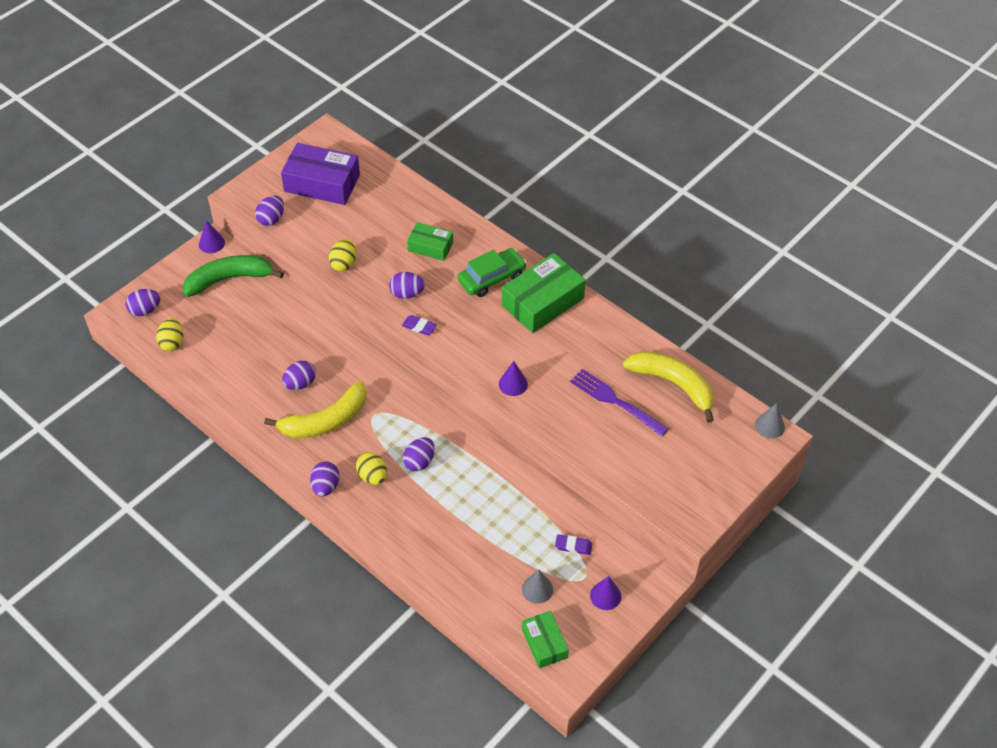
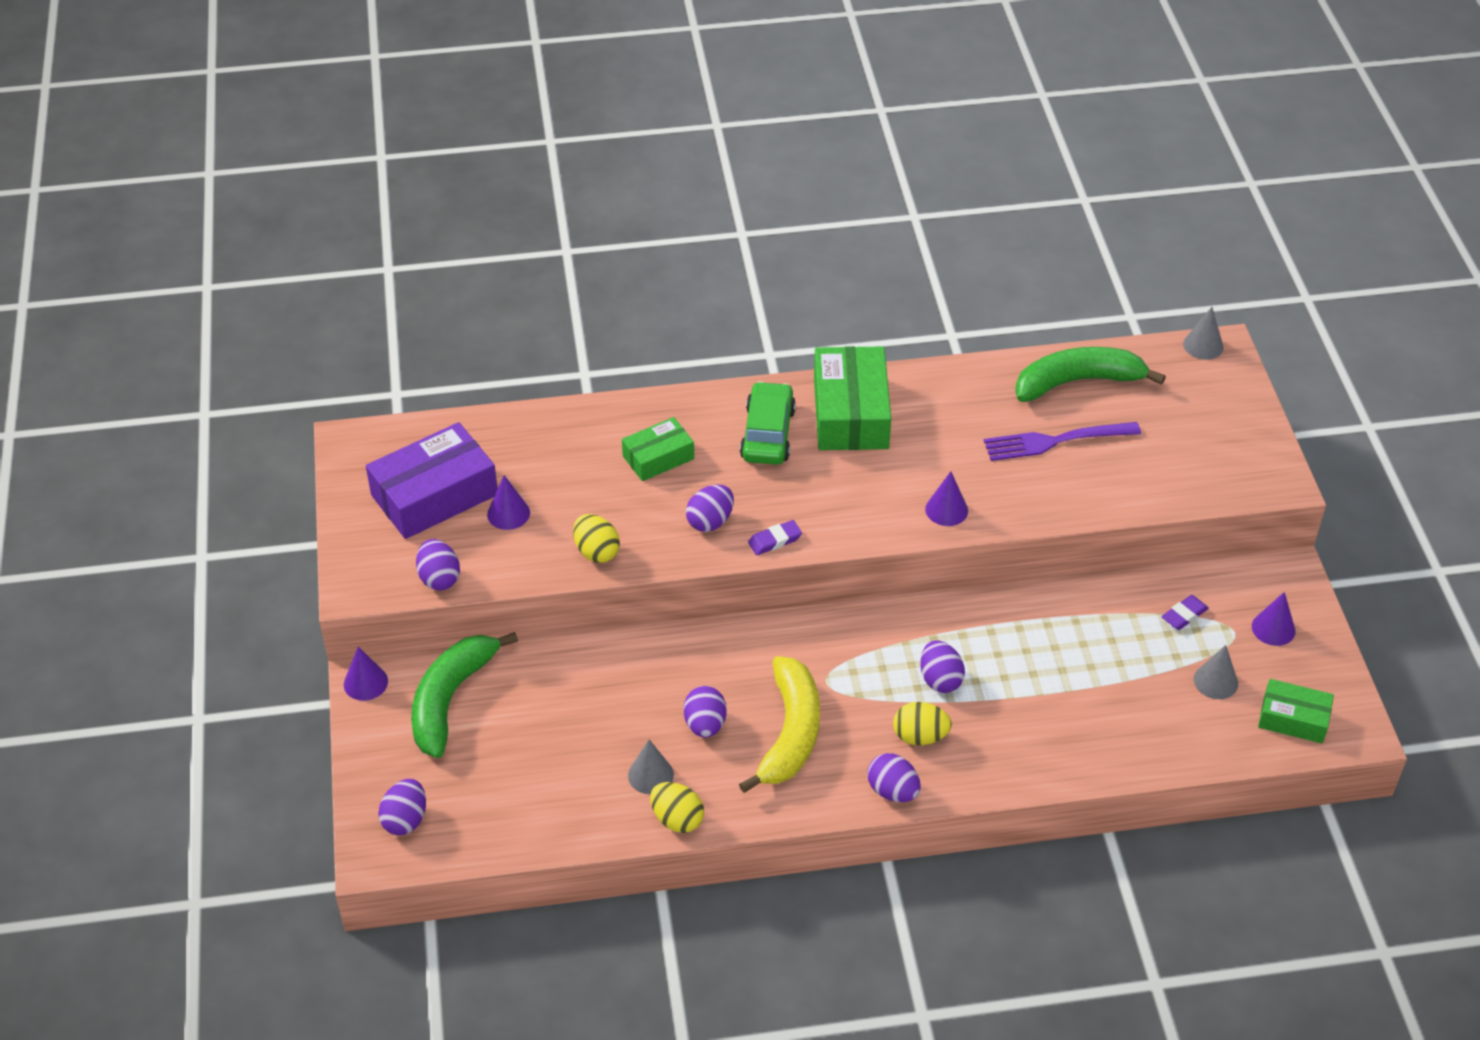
camera: 50 degrees left, 5 degrees down
yellow egg [156,318,184,351] -> yellow egg moved to [650,782,704,833]
yellow banana [623,351,714,423] -> green banana [1015,347,1166,402]
none -> purple cone [487,475,530,530]
none -> grey cone [628,740,674,794]

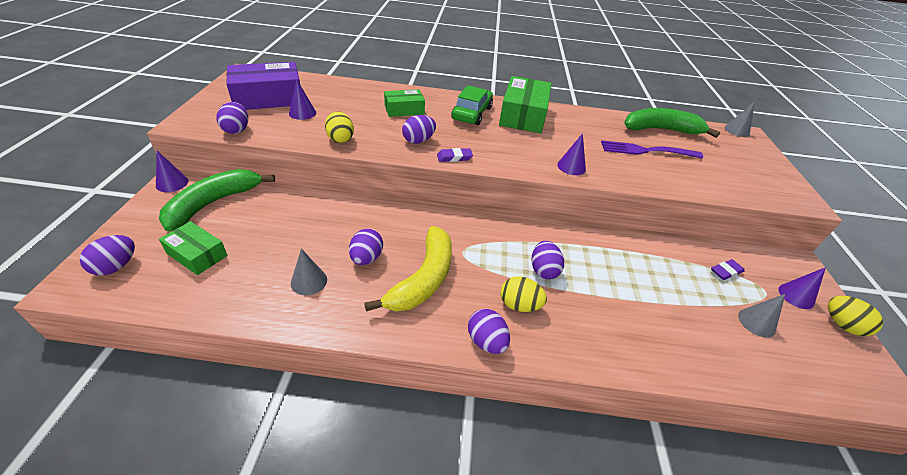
camera: 10 degrees right, 5 degrees down
yellow egg [650,782,704,833] -> yellow egg moved to [828,296,883,336]
green box [1258,679,1334,743] -> green box moved to [159,221,228,275]

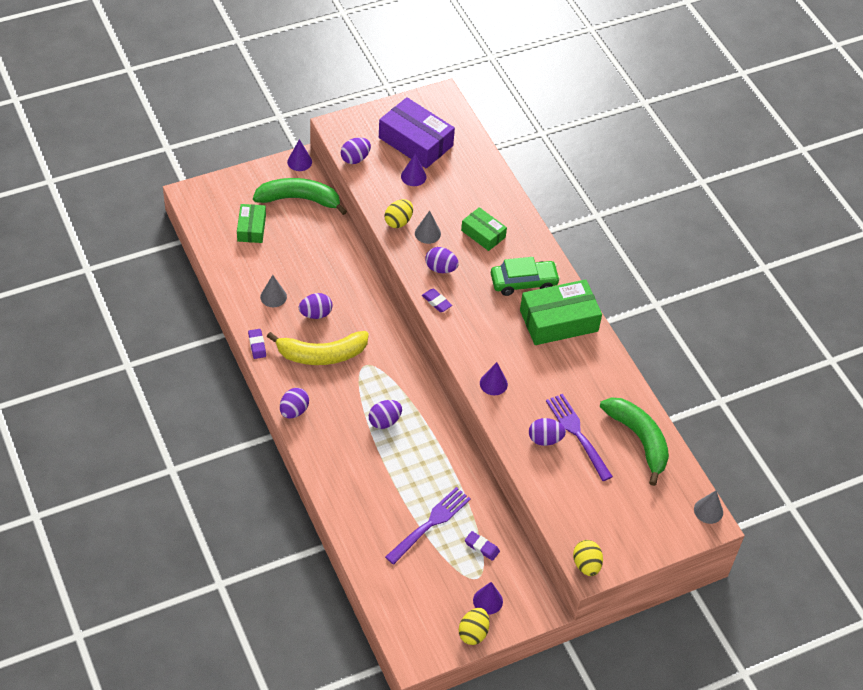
camera: 60 degrees right, 10 degrees up
purple egg [80,235,135,275] -> purple egg moved to [529,418,566,446]
yellow egg [500,276,547,312] -> yellow egg moved to [573,540,603,576]
grey cone [738,294,785,338] -> grey cone moved to [415,211,441,244]
none -> purple eraser [248,329,266,359]
none -> purple fork [385,487,471,565]

